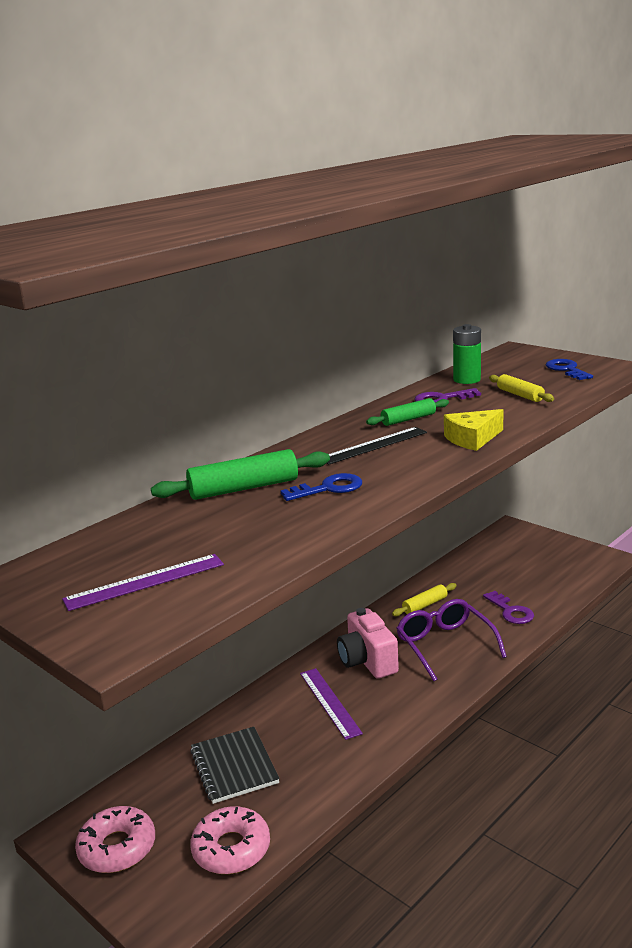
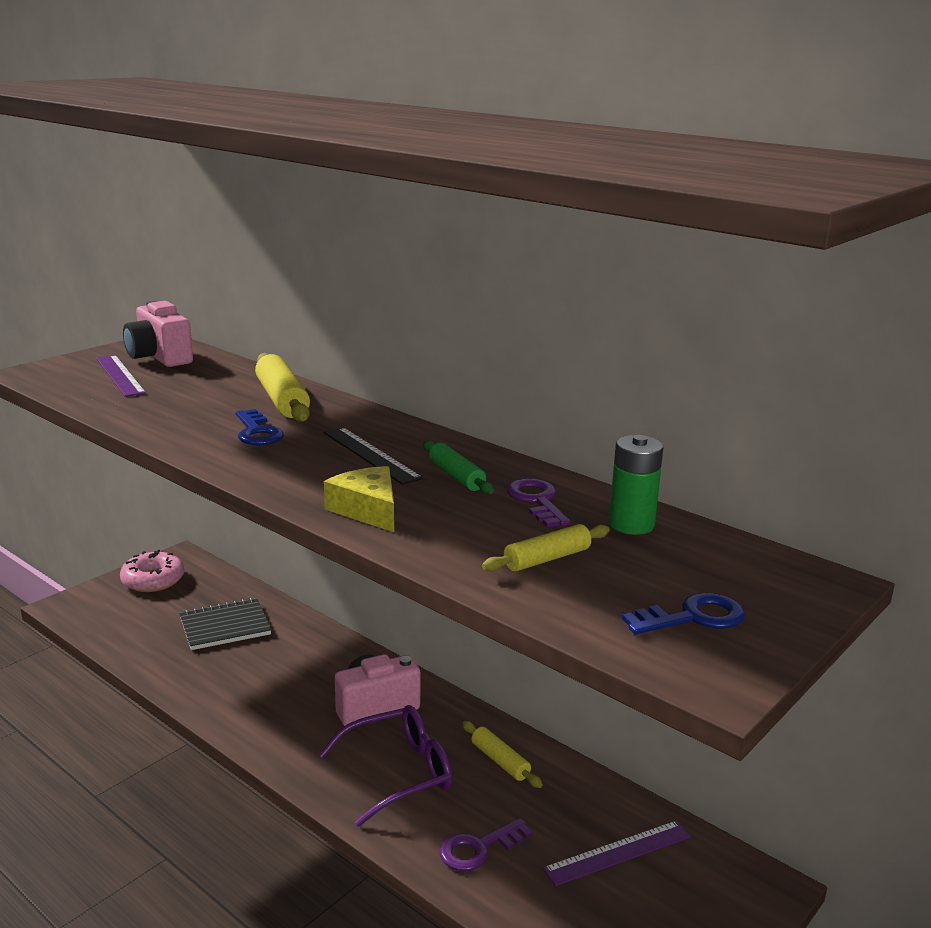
camera: 85 degrees right, 0 degrees up
green rolling pin [151,449,330,500] -> yellow rolling pin [255,353,310,422]
pink donut [190,806,270,874] -> none
purple ruler [300,668,363,740] -> purple ruler moved to [543,821,691,886]
none -> pink camera [123,301,193,367]

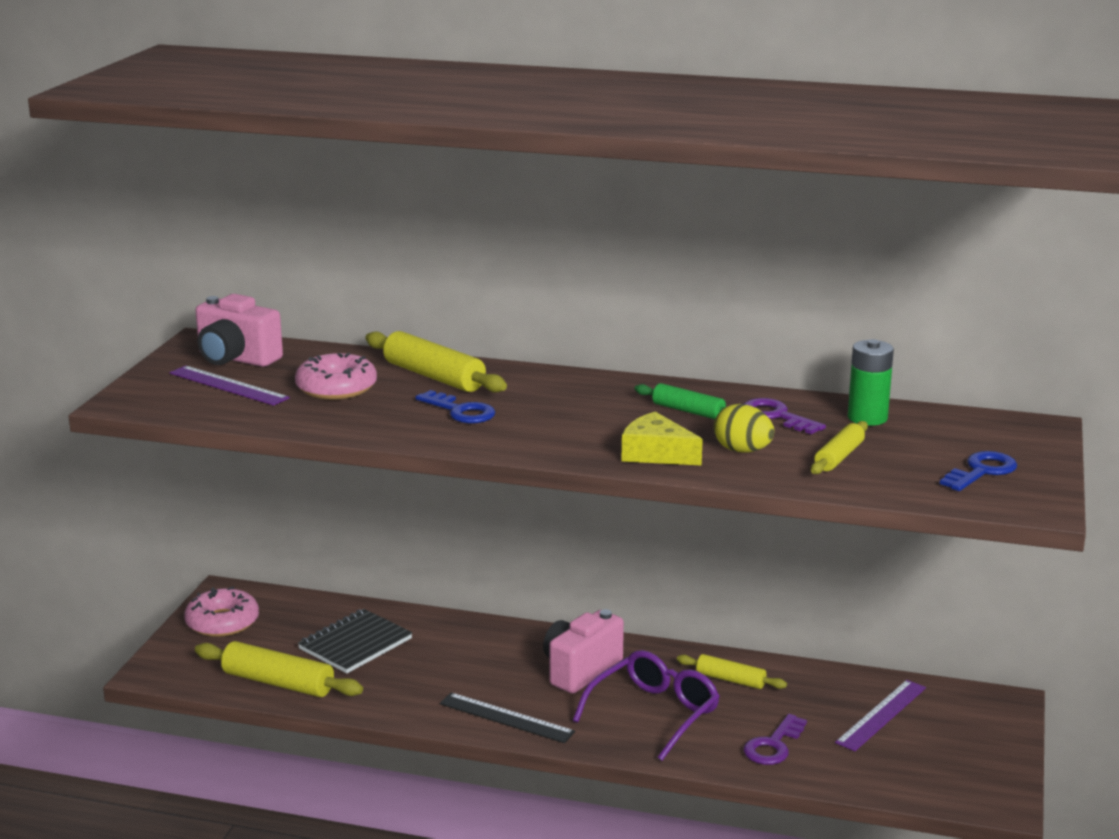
camera: 25 degrees left, 0 degrees up
black ruler [323,427,423,485] -> black ruler moved to [439,692,575,743]
none -> yellow rolling pin [195,641,363,697]
none -> pink donut [295,353,377,400]
none -> yellow egg [714,404,774,453]

